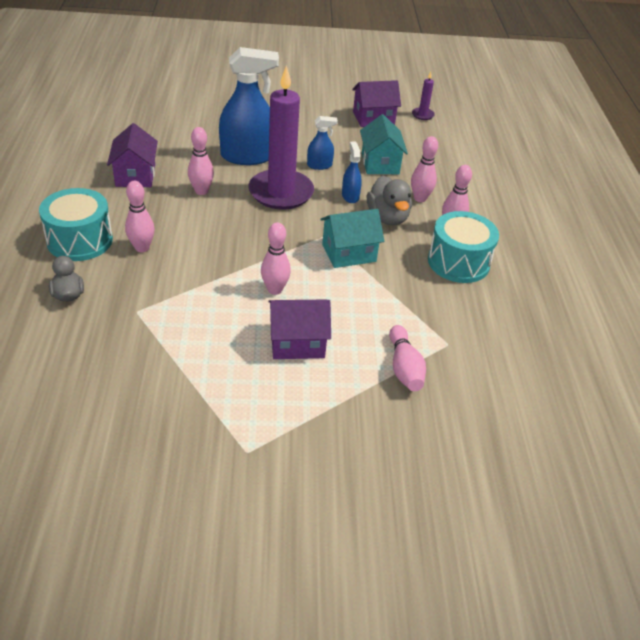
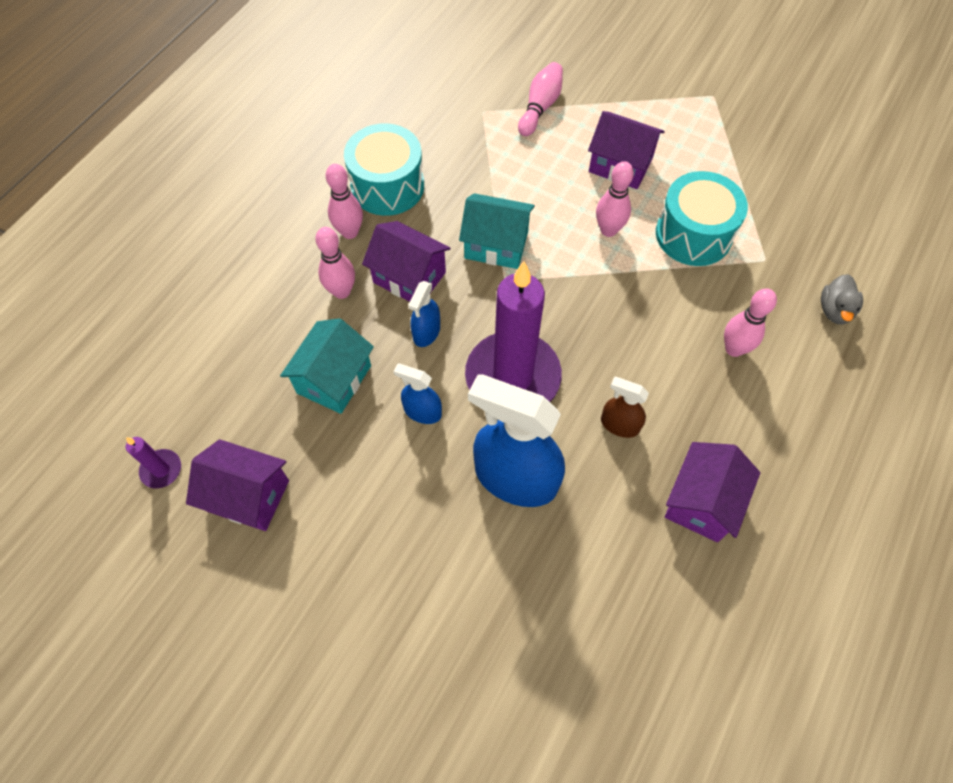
camera: 145 degrees left, 20 degrees up
turquoise drum [39,188,113,261] -> turquoise drum moved to [656,171,748,266]
pink bowling pin [188,127,214,195] -> brown spray bottle [601,377,649,438]
grey duck [366,176,412,225] -> purple house [362,221,451,302]

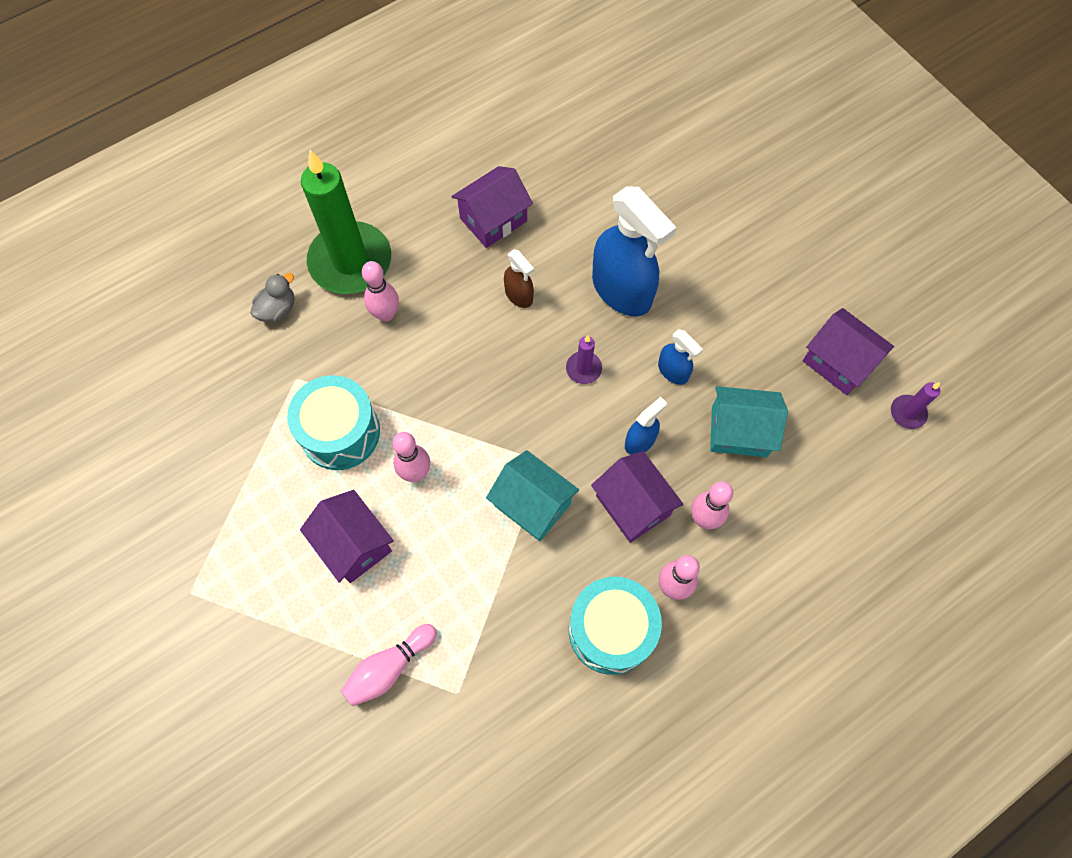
camera: 155 degrees left, 5 degrees up
turquoise house [280,318,374,414] -> turquoise house turned 45 degrees clockwise [710,386,788,457]
purple candle [465,261,562,402] -> purple candle [566,335,602,384], size x0.41
none -> green candle [301,150,391,294]

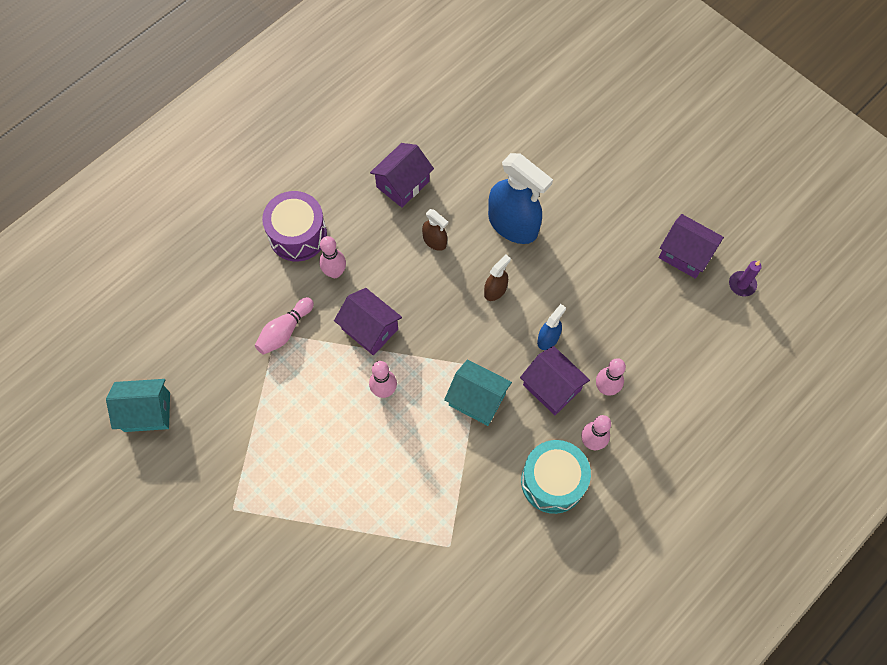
camera: 10 degrees left, 0 degrees up
grey duck [250,273,294,322] -> none
turquoise drum [287,375,380,470] -> none
purple house [300,490,394,583] -> purple house moved to [334,288,402,355]
green candle [301,150,391,294] -> purple drum [262,191,327,262]
pink bowling pin [341,624,437,706] -> pink bowling pin moved to [255,297,314,355]
purple candle [566,335,602,384] -> brown spray bottle [484,254,511,301]
blue spray bottle [658,329,703,385] -> none
turquoise house [710,386,788,457] -> turquoise house moved to [106,379,170,432]

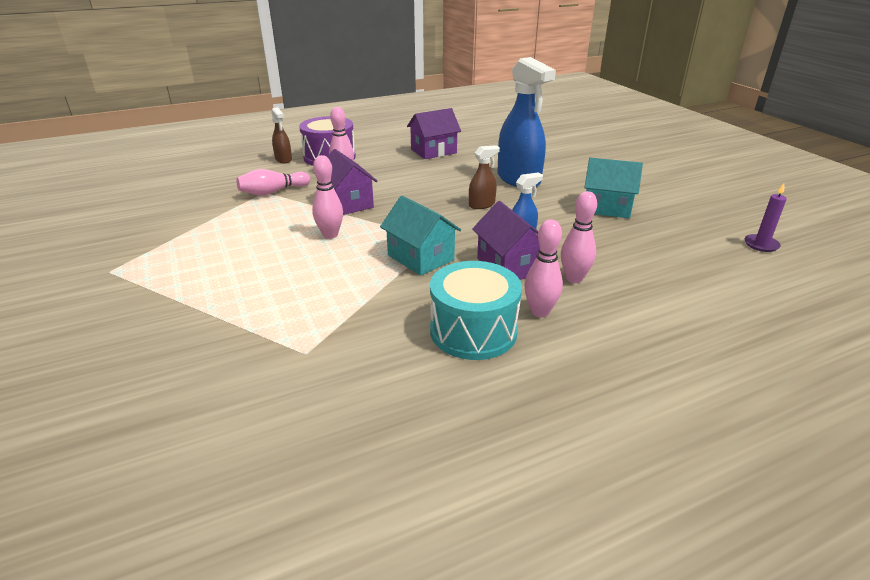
camera: 20 degrees right, 35 degrees down
turquoise house [106,379,170,432] -> turquoise house moved to [584,157,643,218]
brown spray bottle [422,209,448,251] -> brown spray bottle moved to [271,107,292,164]
purple house [659,214,724,279] -> none

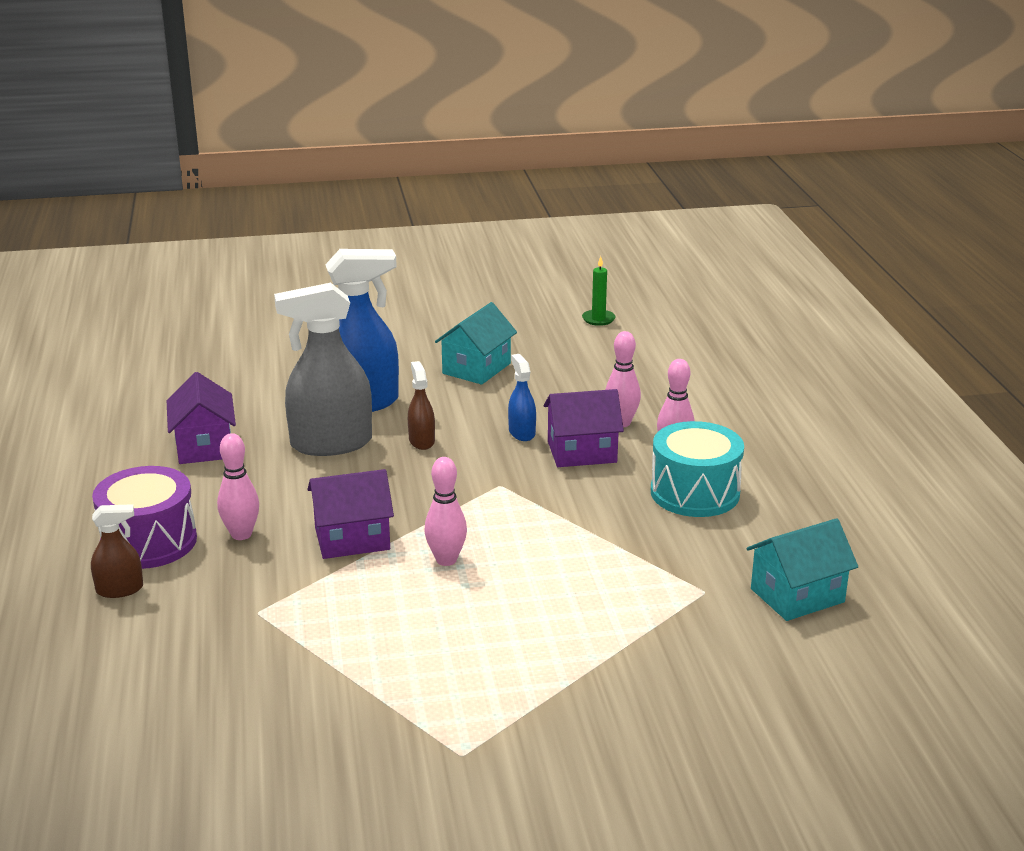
camera: 75 degrees left, 5 degrees down
pink bowling pin [236,169,310,196] -> none
turquoise house [380,196,461,276] -> turquoise house moved to [747,518,858,621]
purple candle [745,183,787,252] -> green candle [582,256,615,326]
none -> grey spray bottle [274,283,372,456]

